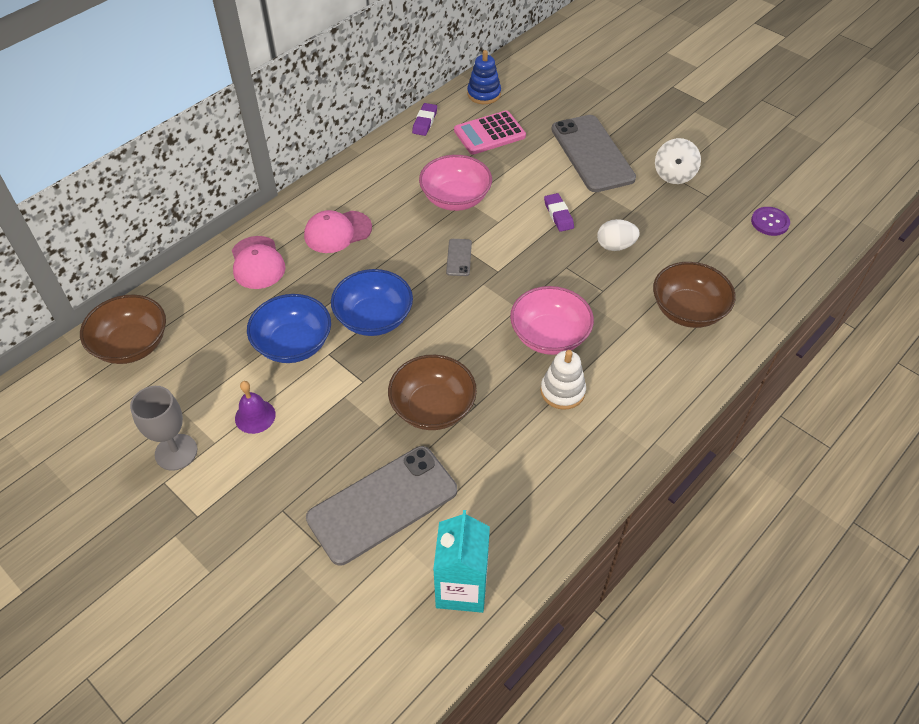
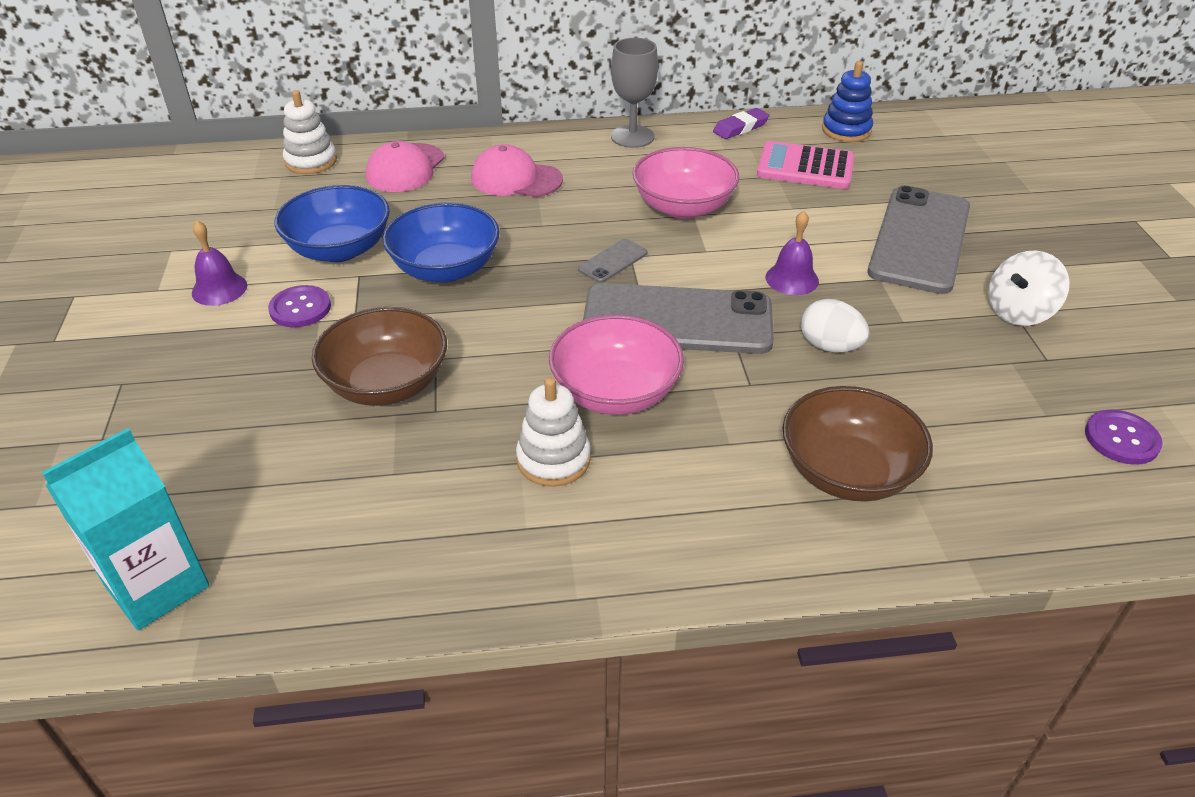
camera: 40 degrees right, 10 degrees down
brown bowl [80,295,166,364] -> none
grey goblet [130,386,197,471] -> grey goblet moved to [611,38,658,148]
grey phone [306,446,457,565] -> grey phone moved to [583,283,774,354]
purple eraser [544,193,574,232] -> purple bell [766,211,819,295]
none -> purple button [268,285,331,327]
none -> white stacking toy [283,90,337,174]

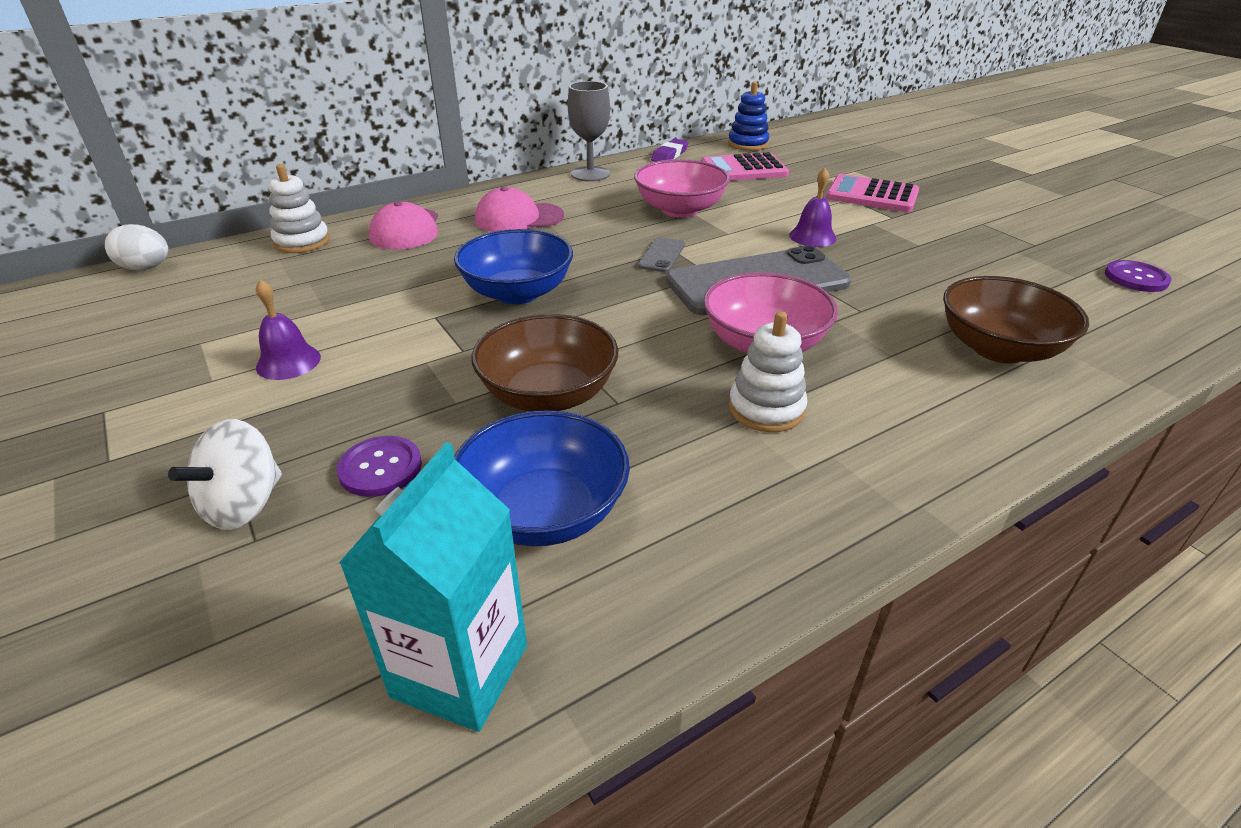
camera: 25 degrees left, 5 degrees down
purple button [268,285,331,327] -> purple button moved to [337,436,422,497]
blue bowl [274,185,390,262] -> blue bowl moved to [454,410,630,546]
white egg [801,299,869,353] -> white egg moved to [105,224,168,270]
grey phone [867,185,970,294] -> pink calculator [826,174,919,212]
white spinning top [988,251,1070,326] -> white spinning top moved to [168,419,282,530]

